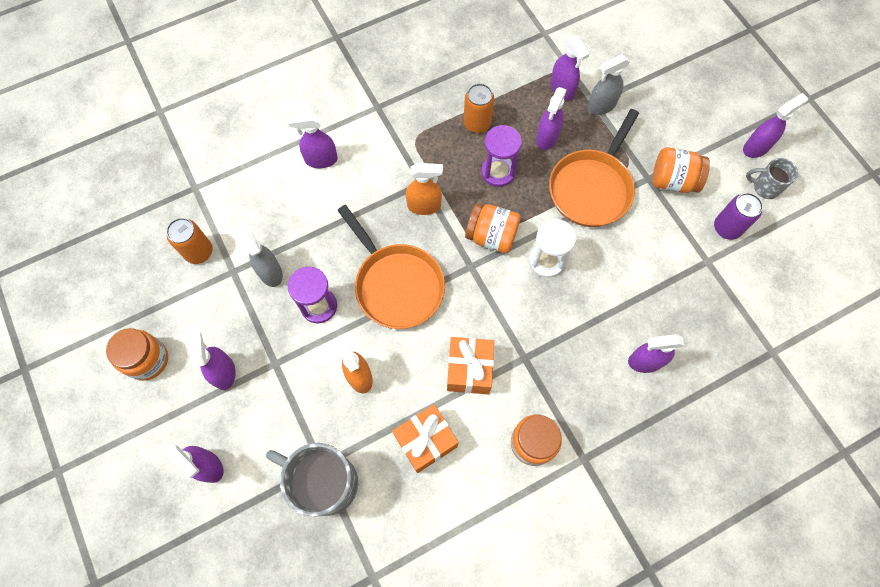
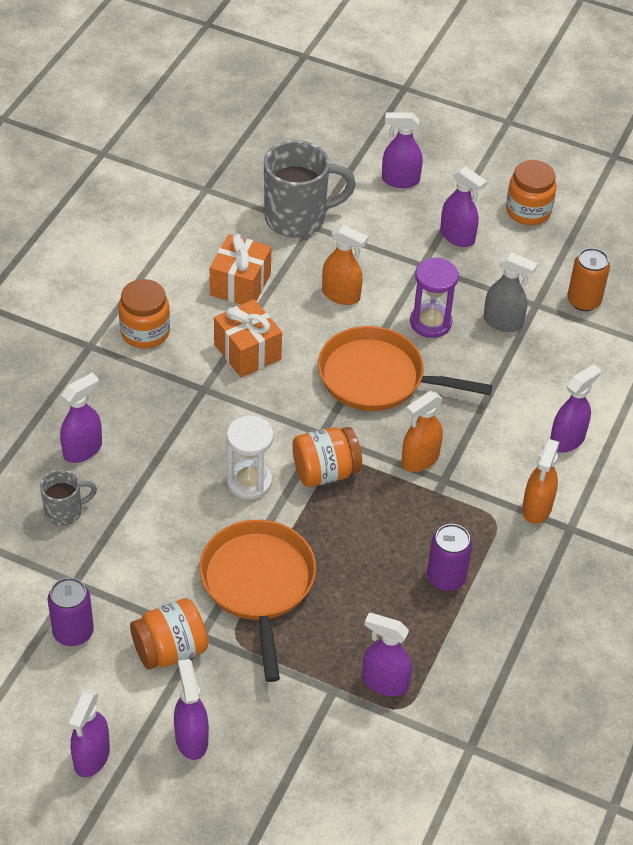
camera: 140 degrees right, 20 degrees down
orange can [463,83,494,133] -> purple can [427,524,472,591]
purple hourglass [481,125,522,187] -> none
purple spray bottle [536,87,567,150] -> purple spray bottle moved to [174,659,209,760]
grey spray bottle [587,54,630,115] -> none
grey mug [746,158,798,199] -> grey mug moved to [40,469,97,526]
none -> orange spray bottle [522,439,560,524]

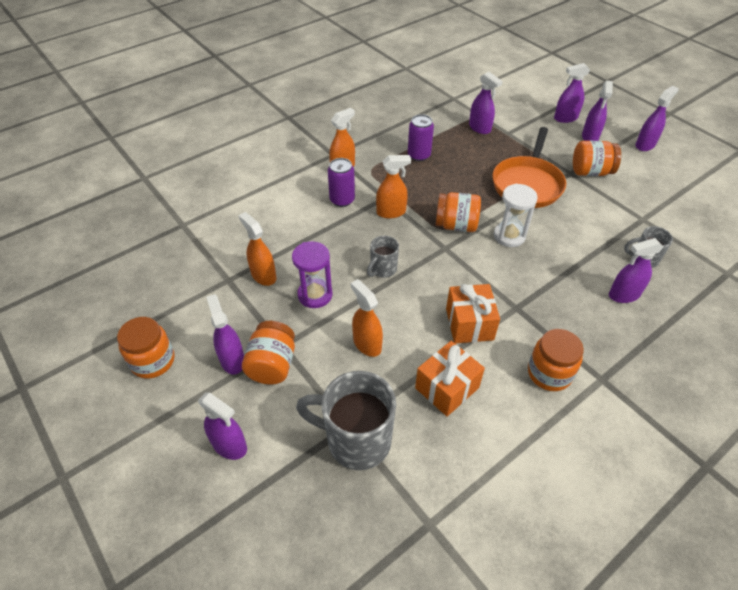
camera: 150 degrees left, 0 degrees up
purple can [48,578,94,646] -> purple can moved to [328,158,355,207]
orange pan [318,326,493,411] -> grey mug [367,236,399,278]
grey spray bottle [484,252,537,332] -> orange spray bottle [238,212,276,286]
purple spray bottle [550,364,601,453] -> purple spray bottle moved to [554,63,590,123]
orange can [567,248,610,311] -> none
none -> orange jar [242,321,295,385]

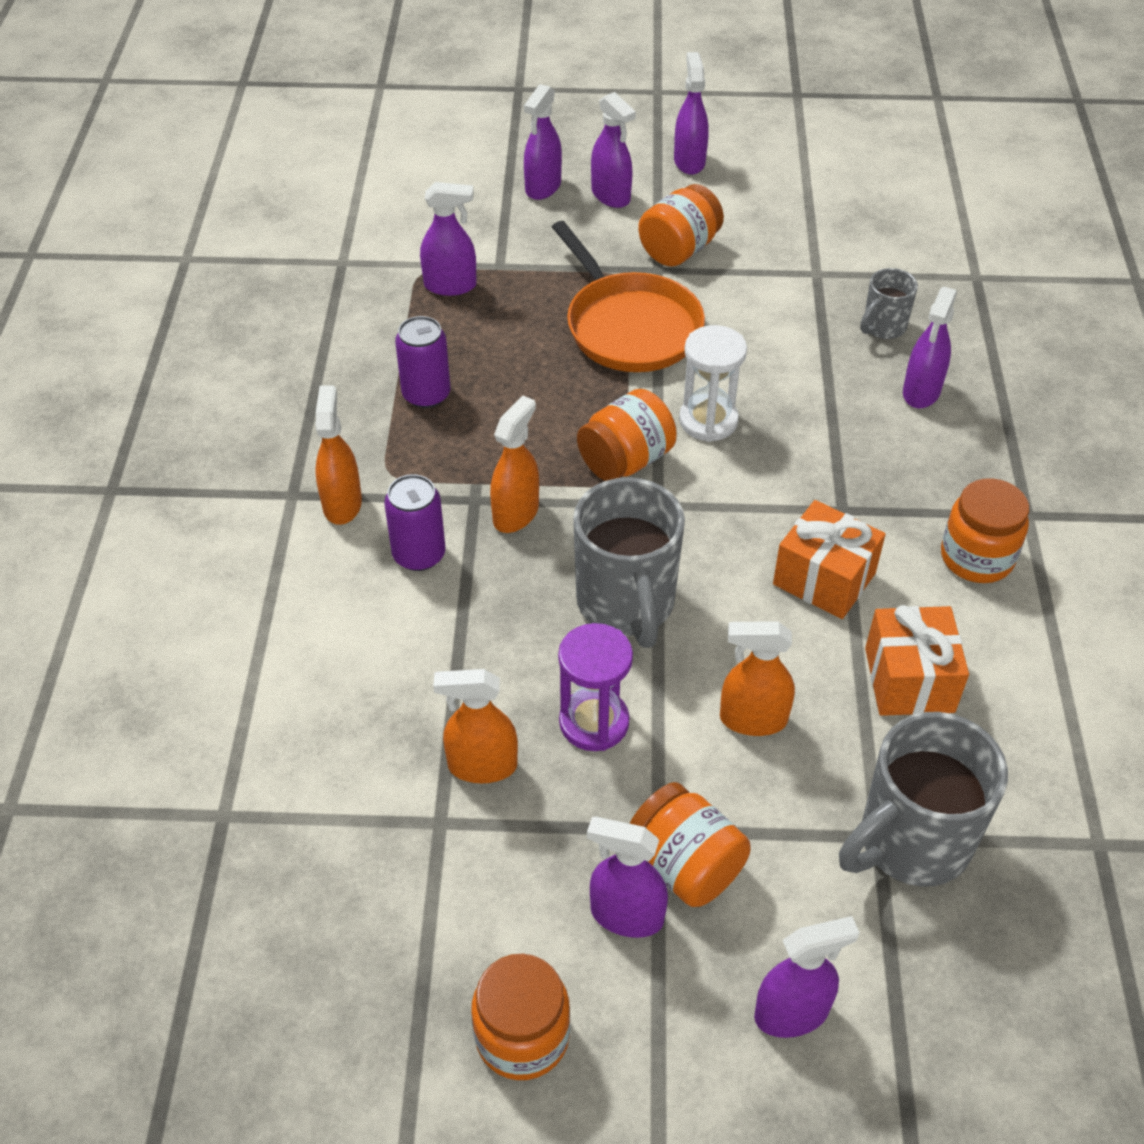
camera: 50 degrees left, 0 degrees up
grey mug [367,236,399,278] -> grey mug [573,477,685,648], size x1.92

